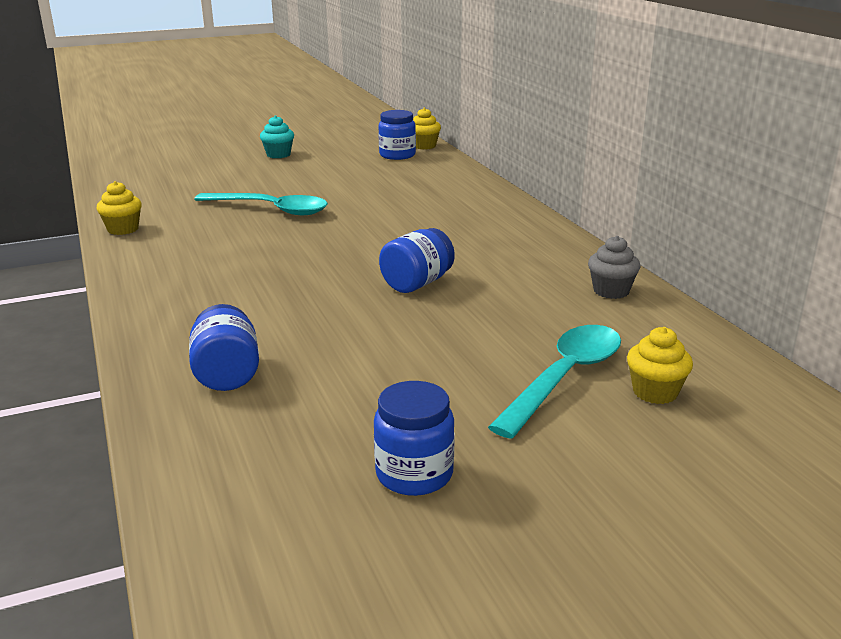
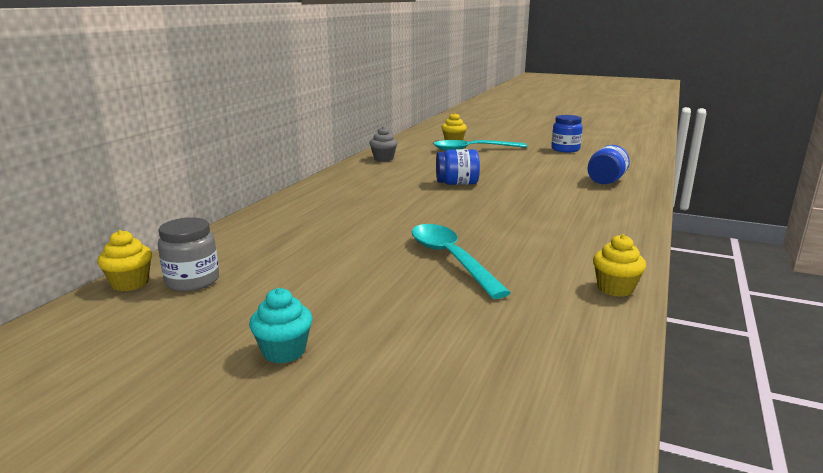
camera: 135 degrees left, 5 degrees down
blue jar [378,110,416,160] -> grey jar [158,217,219,291]

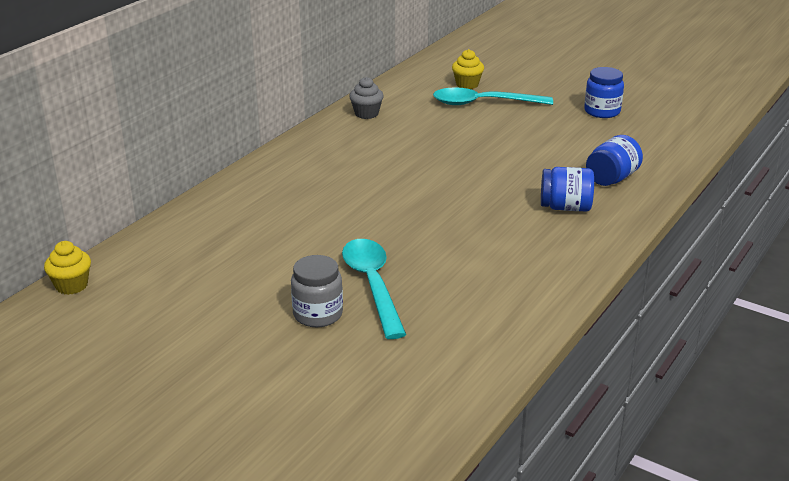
camera: 10 degrees right, 10 degrees up
grey jar [158,217,219,291] -> grey jar moved to [291,255,343,327]
turquoise cupcake [249,288,313,364] -> none
blue jar [436,149,480,185] -> blue jar moved to [541,167,594,211]
yellow cupcake [593,234,646,297] -> none

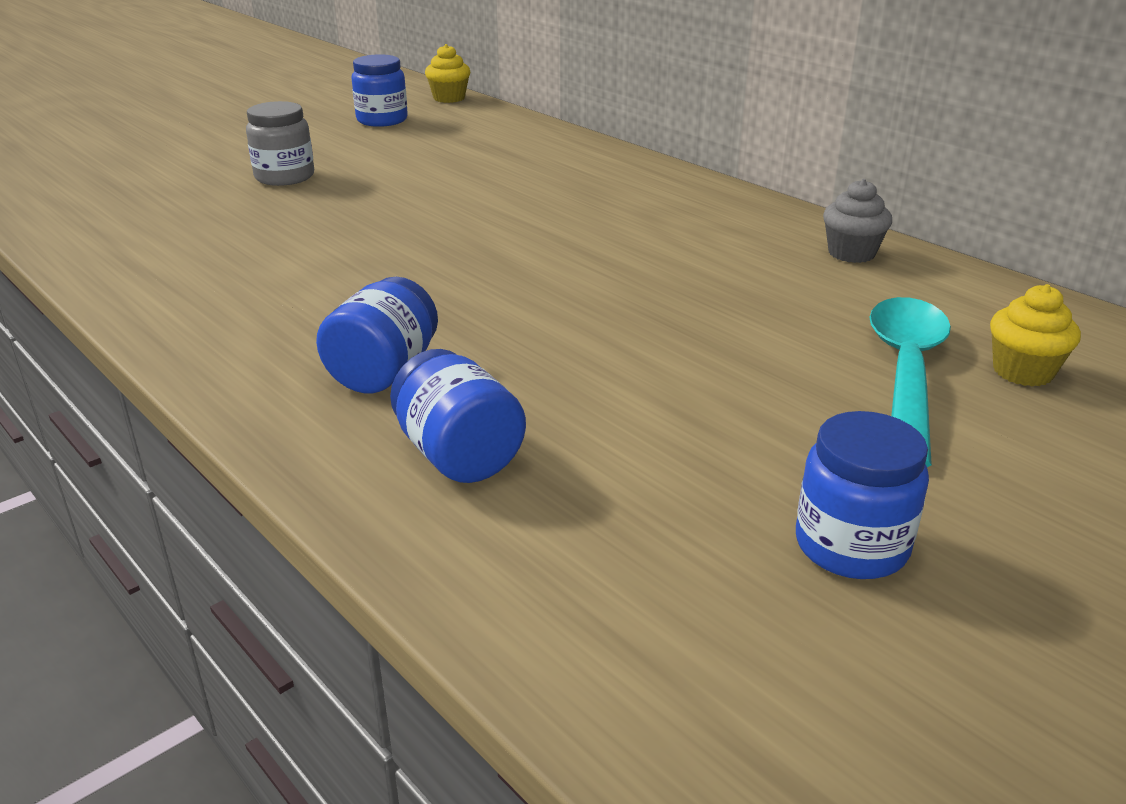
camera: 105 degrees right, 0 degrees up
turquoise spoon [342,239,406,339] -> none
none -> blue jar [352,54,408,127]

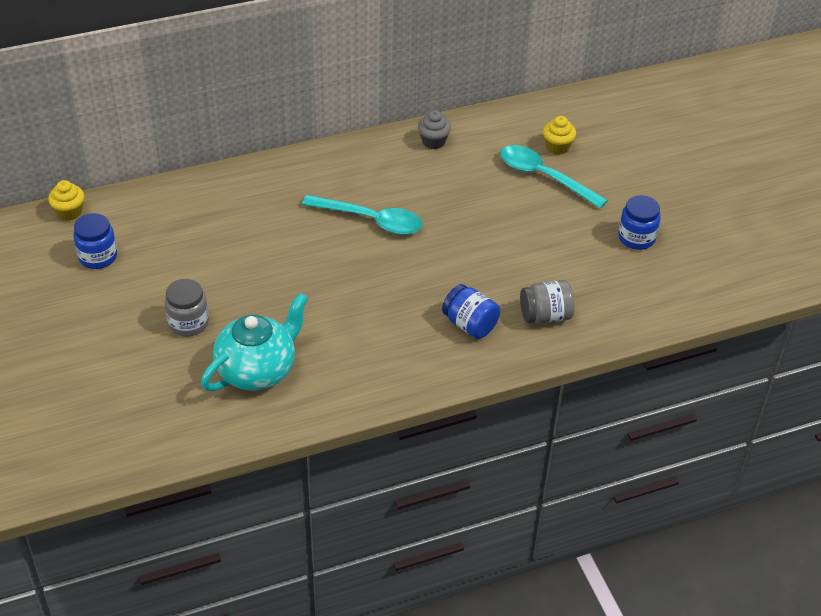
camera: 70 degrees left, 15 degrees up
blue jar [390,349,526,483] -> grey jar [520,280,574,324]
none -> turquoise teapot [201,293,308,391]
none -> turquoise spoon [302,195,423,235]

